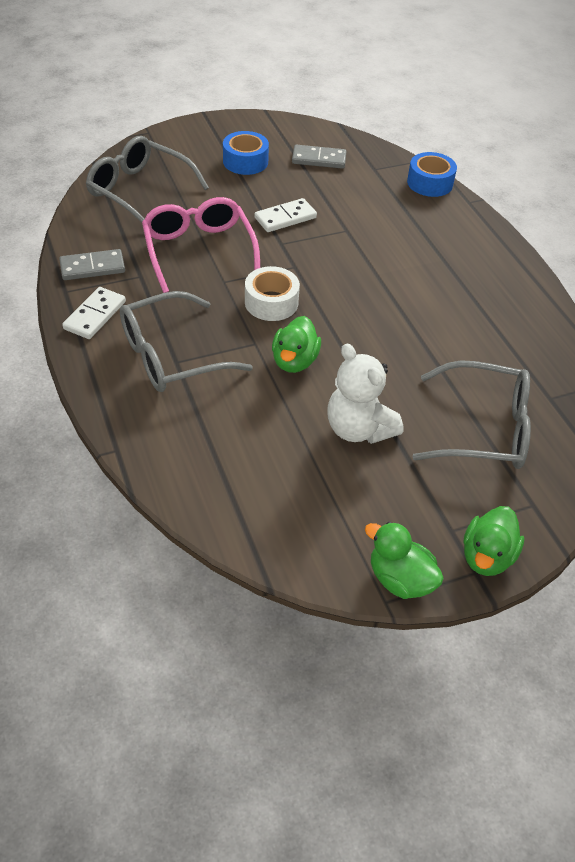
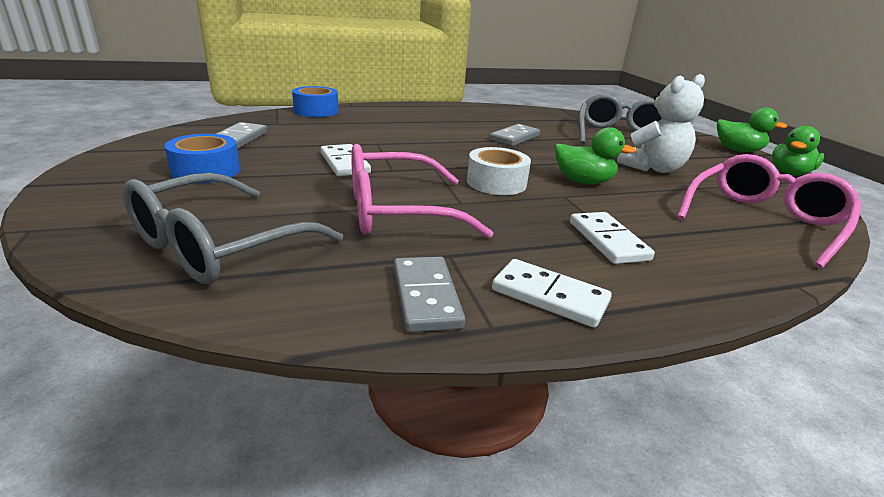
camera: 85 degrees left, 20 degrees down
grey glasses [120,291,253,392] -> white domino [570,212,655,264]
none -> grey domino [489,124,540,146]
none -> pink glasses [677,154,862,268]

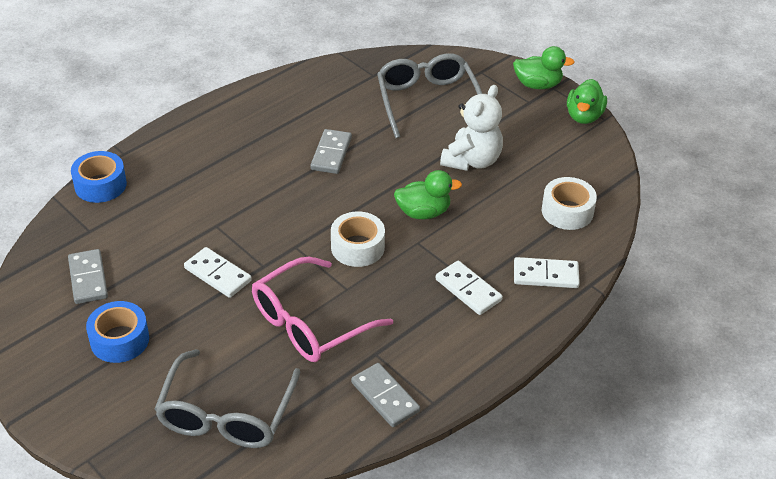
camera: 25 degrees left, 15 degrees up
white domino [492,259,612,328] -> white domino moved to [514,257,580,288]
pink glasses [677,154,862,268] -> white tape [542,177,597,230]

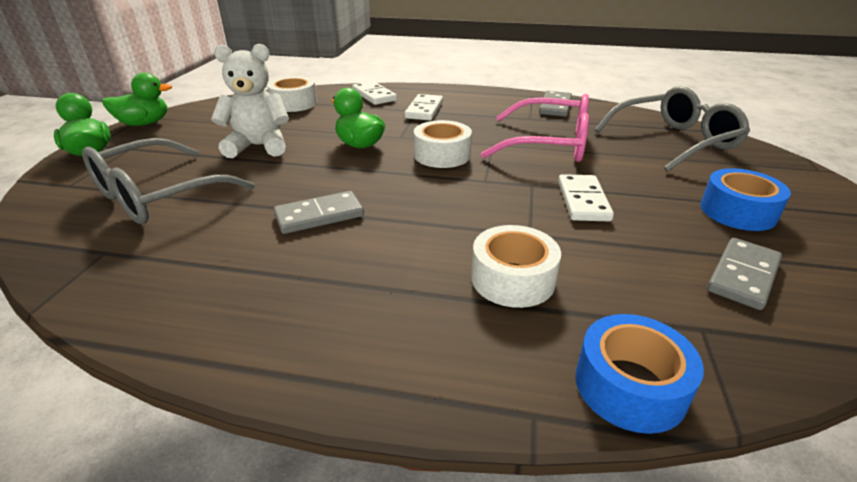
camera: 125 degrees left, 10 degrees down
none -> white tape [471,225,561,308]

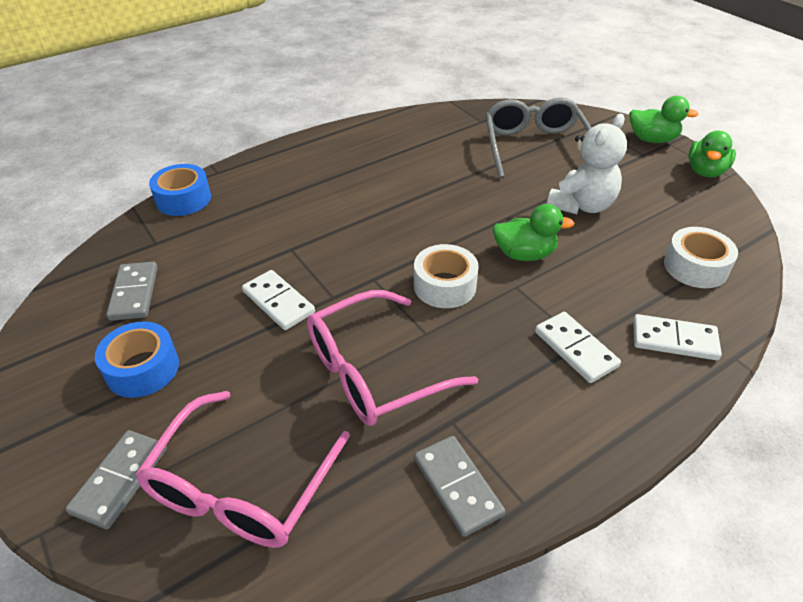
camera: 135 degrees right, 10 degrees up
grey domino [274,191,364,234] -> grey domino moved to [66,430,167,529]
white tape [471,225,561,308] -> none
grey glasses [595,86,750,172] -> pink glasses [135,391,350,548]

